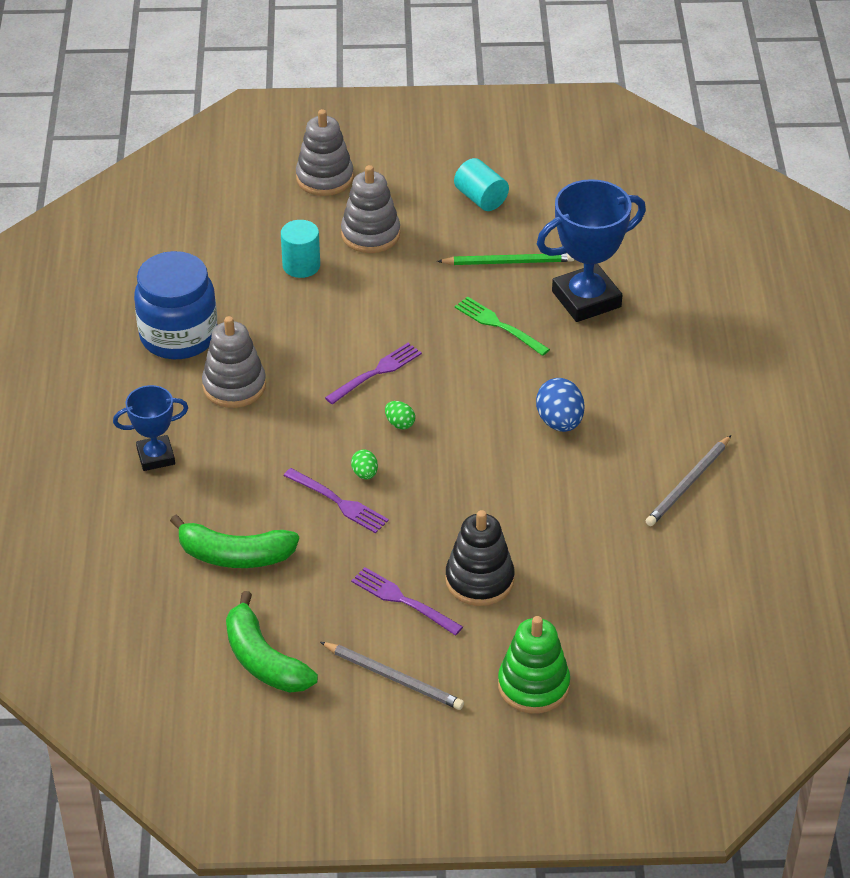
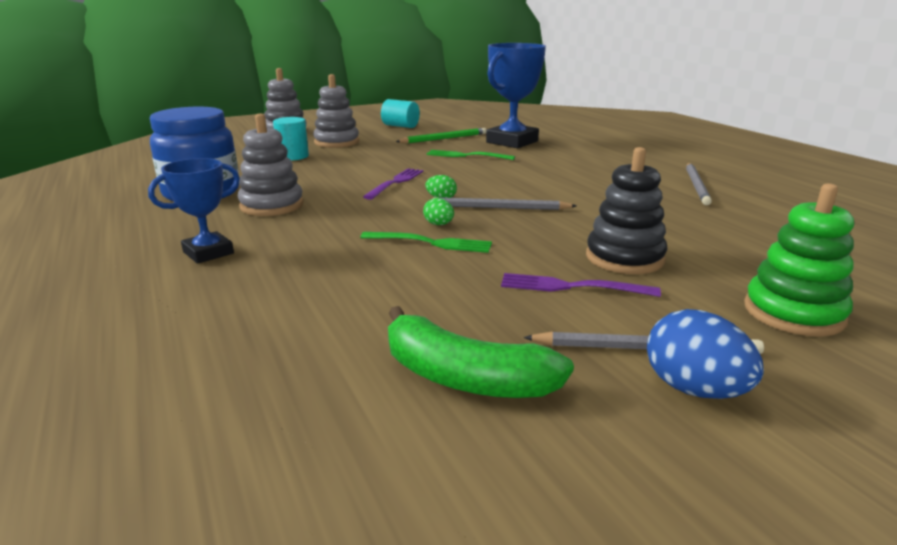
camera: 25 degrees left, 20 degrees down
green banana [170,515,299,568] -> none
purple fork [283,468,389,533] -> green fork [360,232,492,253]
blue egg [536,378,584,432] -> blue egg moved to [647,309,764,399]
none -> grey pencil [432,197,577,210]

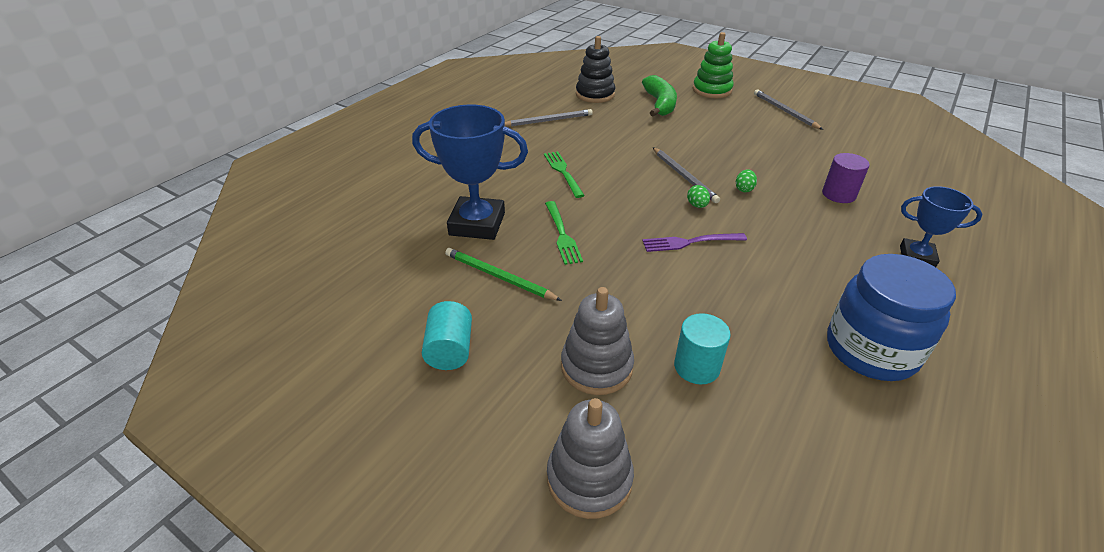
camera: 120 degrees left, 15 degrees up
grey stacking toy [238,113,304,216] -> none
green fork [360,232,492,253] -> green fork moved to [544,151,585,198]
green banana [388,306,574,398] -> green banana moved to [642,75,677,116]
purple fork [501,273,661,297] -> none
black stacking toy [586,147,668,274] -> black stacking toy moved to [576,36,615,103]
blue egg [647,309,764,399] -> none
none -> purple cylinder [822,153,870,203]

